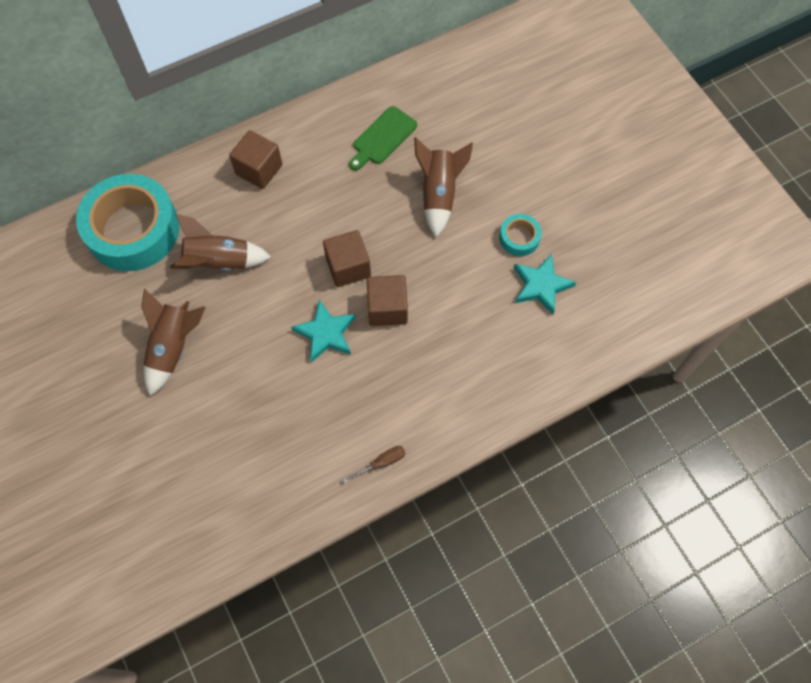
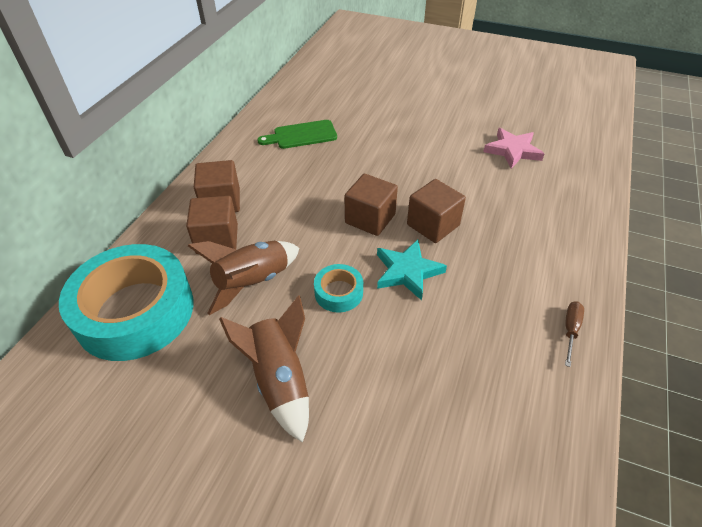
camera: 40 degrees left, 20 degrees down
green cutting board [349,106,417,170] -> green cutting board turned 75 degrees clockwise [258,120,337,149]
brown rocket [414,137,473,237] -> none
turquoise tape [499,214,542,256] -> turquoise tape moved to [314,264,363,313]
turquoise star [514,254,576,315] -> pink star [483,128,544,169]
none -> brown cube [186,196,238,254]

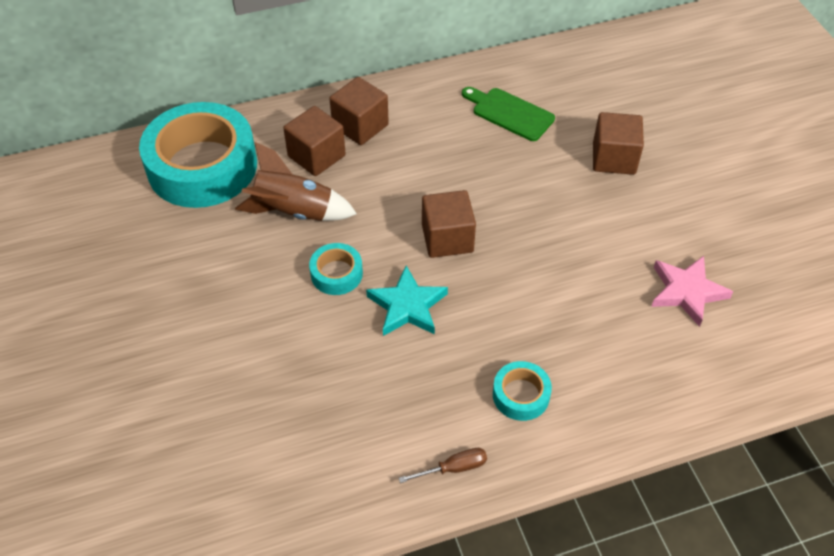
camera: 50 degrees right, 5 degrees up
brown rocket [219,295,309,443] -> none
brown cube [407,179,466,243] -> brown cube moved to [593,112,644,175]
none -> turquoise tape [493,361,552,421]

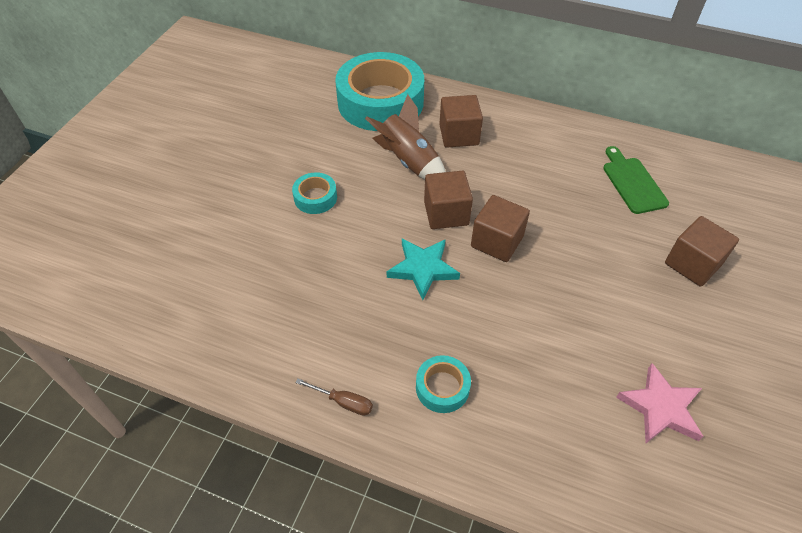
camera: 40 degrees right, 0 degrees up
turquoise tape [309,243,363,295] -> turquoise tape moved to [292,172,337,214]
brown cube [329,77,389,145] -> brown cube moved to [424,171,473,229]

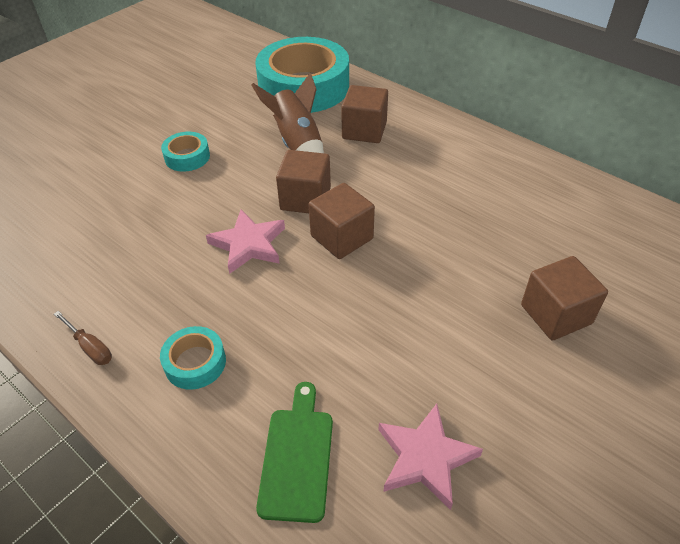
camera: 20 degrees right, 5 degrees down
turquoise star [386,239,460,300] -> pink star [206,210,285,274]
green cutting board [603,146,669,214] -> green cutting board moved to [256,382,333,523]

